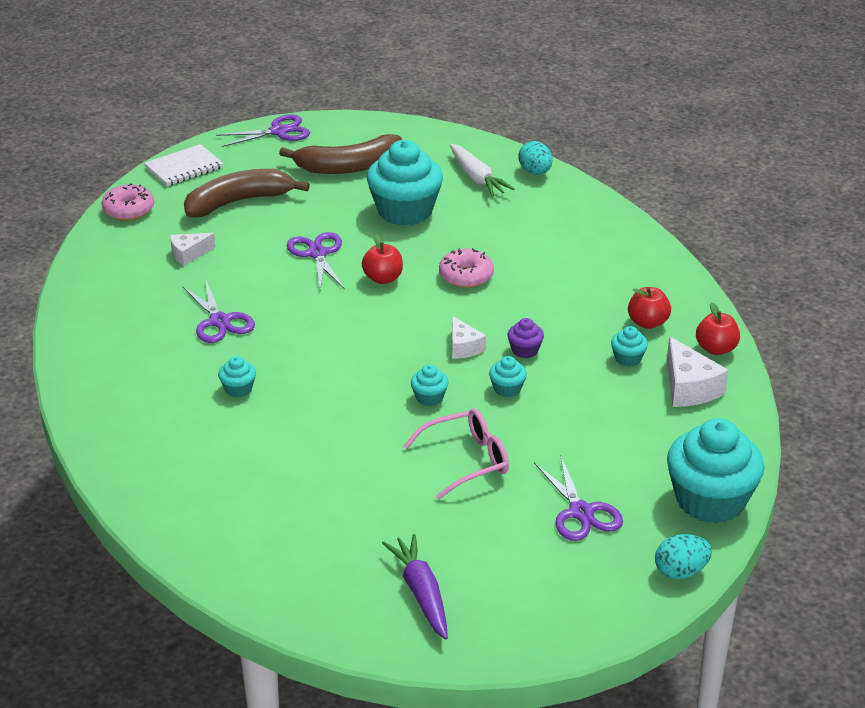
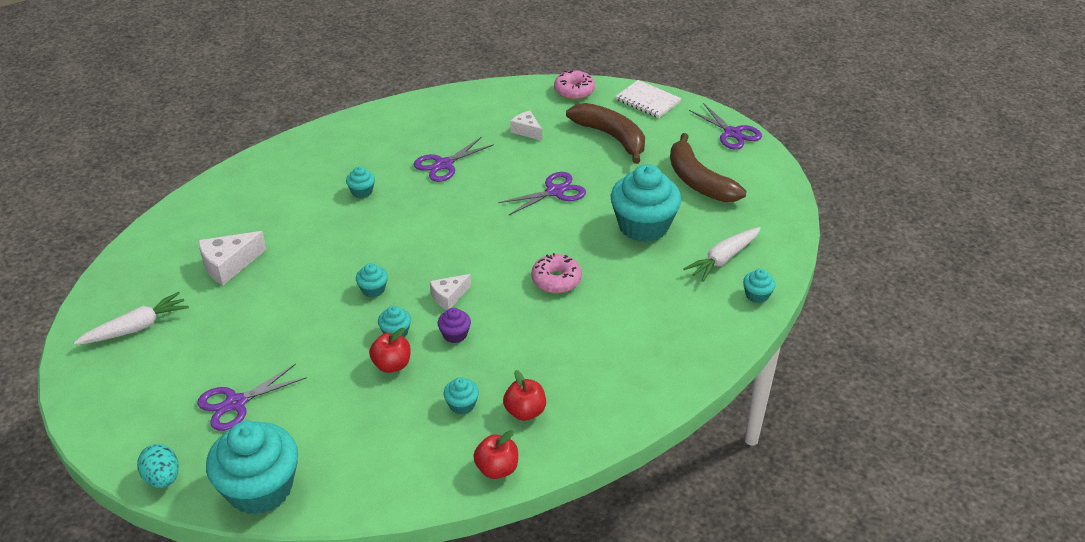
camera: 75 degrees right, 5 degrees up
red apple [362,234,403,284] -> red apple moved to [369,328,411,373]
purple carrot [382,534,448,640] -> white carrot [74,292,189,345]
pink glasses [403,408,509,500] -> none
turquoise egg [519,141,552,175] -> turquoise cupcake [743,269,776,303]
white cheese [667,337,729,407] -> white cheese moved to [198,231,266,285]

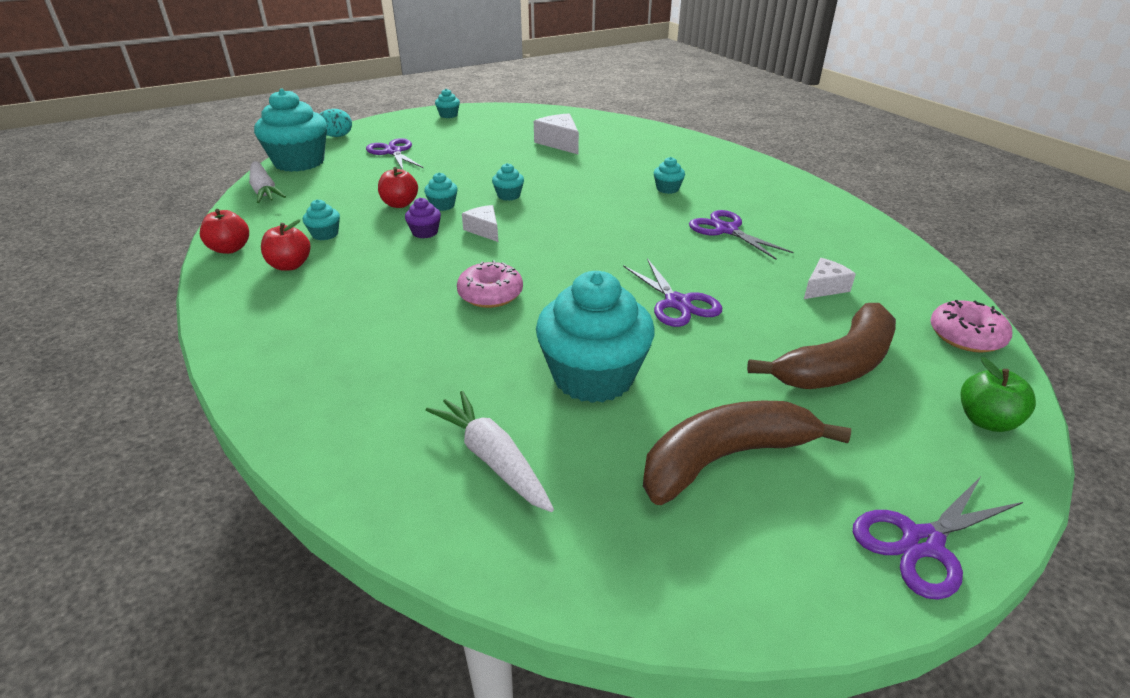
camera: 95 degrees right, 5 degrees down
white carrot [74,292,189,345] -> white carrot moved to [249,161,286,203]
white notebook [615,80,682,118] -> green apple [960,357,1036,432]
turquoise cupcake [743,269,776,303] -> turquoise cupcake moved to [435,89,460,118]

